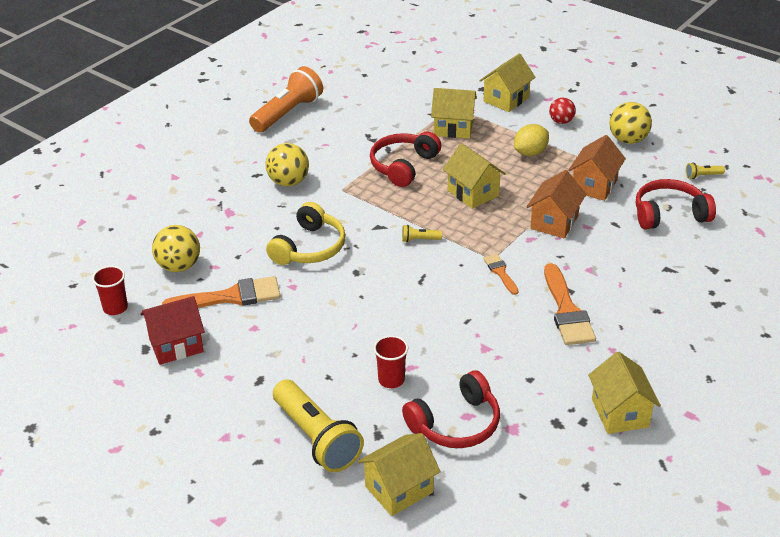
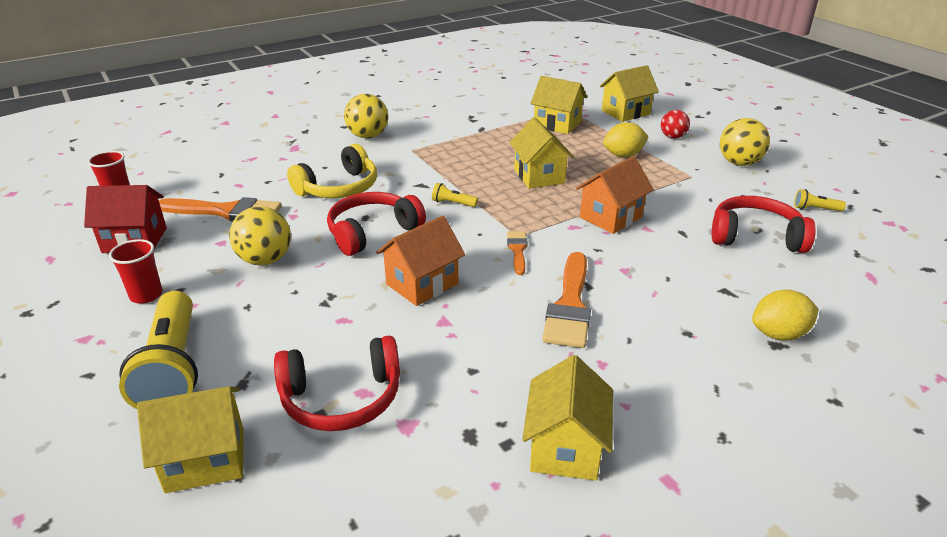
camera: 20 degrees right, 5 degrees down
yellow ball [152,225,200,272] -> yellow ball moved to [229,206,291,265]
orange flashlight [249,66,323,132] -> none
red headphones [370,131,441,187] -> red headphones moved to [327,192,426,256]
red cup [374,335,408,388] -> red cup moved to [109,239,163,304]
orange house [568,135,626,201] -> orange house moved to [376,216,465,306]
none -> yellow lemon [752,290,819,341]

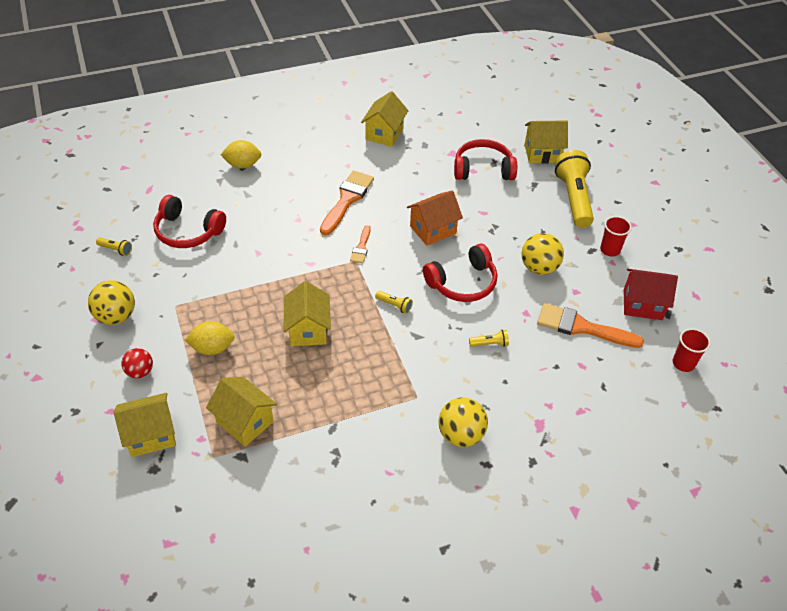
camera: 170 degrees left, 15 degrees up
yellow headphones [287,144,377,198] -> yellow flashlight [469,330,509,347]
orange house [576,156,654,234] -> none

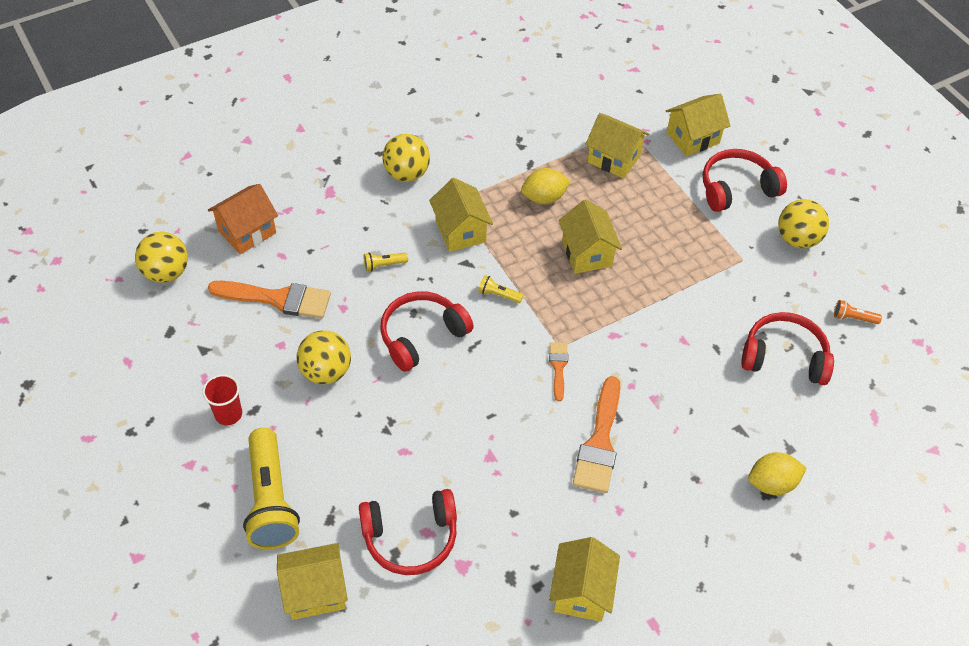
camera: 170 degrees right, 5 degrees up
yellow flashlight [96,237,132,256] -> orange flashlight [834,300,882,324]
red ball [121,348,153,378] -> red headphones [703,149,787,212]
yellow lemon [185,321,235,355] -> yellow lemon moved to [521,168,571,204]
orange house [407,190,463,246] -> orange house moved to [208,184,278,254]
red house [624,269,678,320] -> none
red cup [672,328,711,372] -> yellow ball [135,232,188,283]
none -> yellow house [429,178,493,252]

